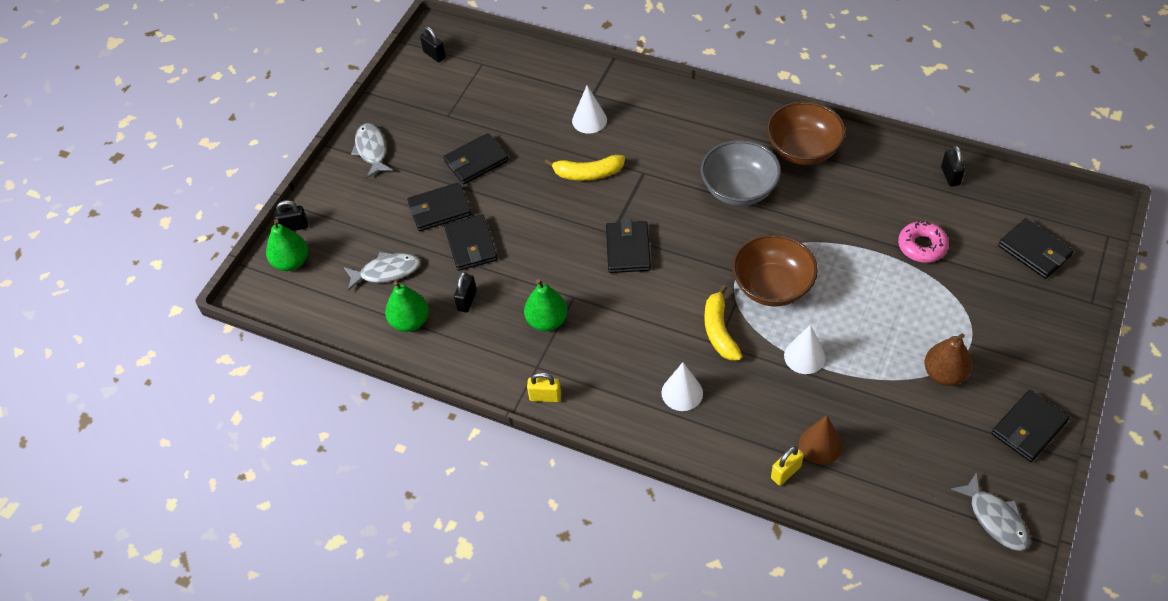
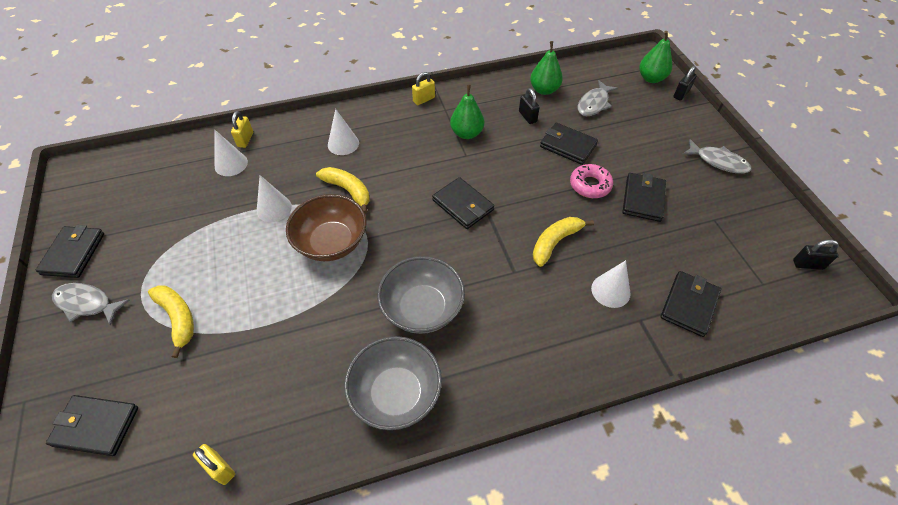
camera: 135 degrees right, 0 degrees up
black wallet [407,182,471,231] -> black wallet moved to [661,271,721,337]
brown bowl [767,101,846,165] -> grey bowl [344,336,442,430]
brown cone [799,415,842,464] -> white cone [214,130,248,176]
pink donut [898,221,949,263] -> pink donut moved to [570,164,613,198]
brown pear [924,333,972,386] -> none
black padlock [941,146,965,187] -> yellow padlock [193,444,235,485]
grey fish [951,472,1030,551] -> grey fish moved to [52,283,130,326]
none -> yellow banana [148,285,194,358]

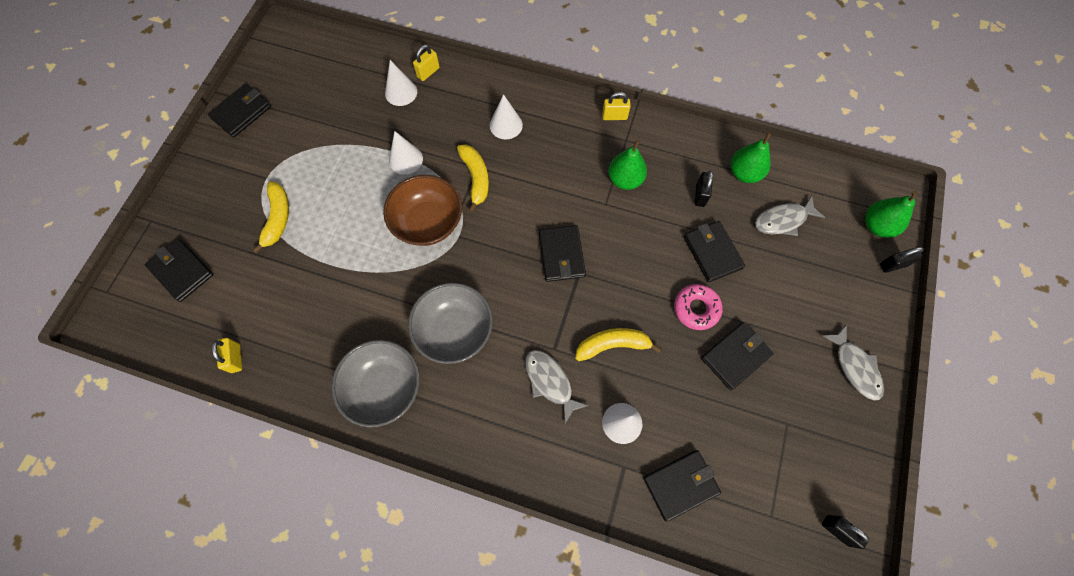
camera: 35 degrees right, 15 degrees up
grey fish [52,283,130,326] -> grey fish moved to [525,350,589,423]

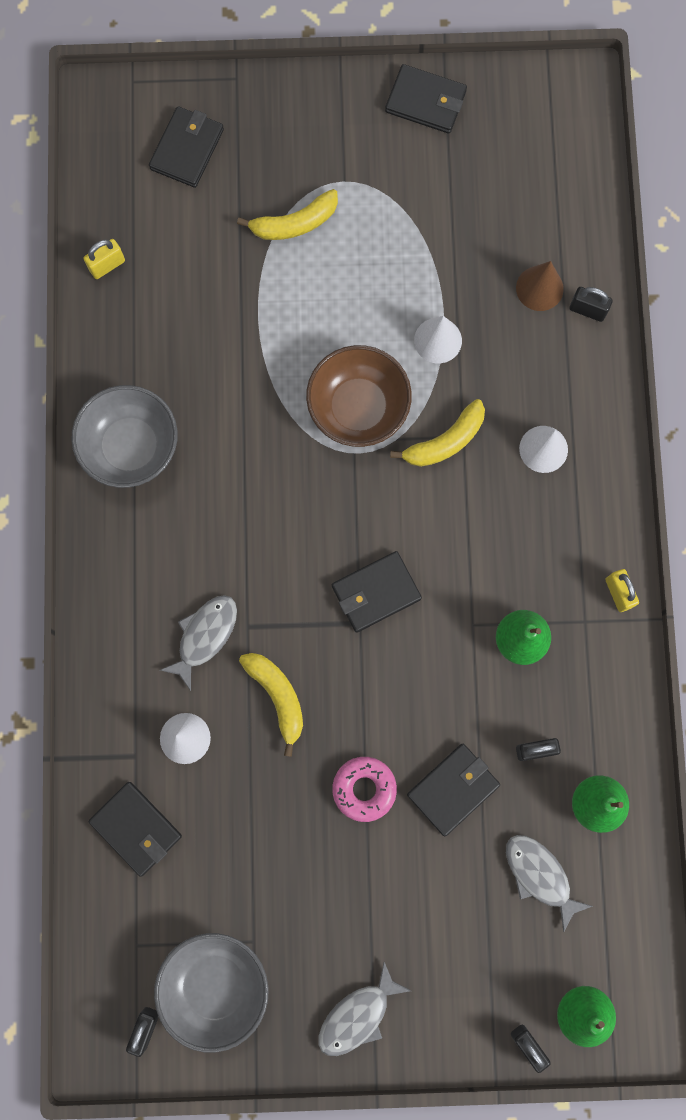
camera: 70 degrees right, 10 degrees up
white cone [385,60,417,106] -> brown cone [516,261,564,311]
grey bowl [408,283,493,364] -> grey bowl moved to [154,933,268,1053]
yellow padlock [413,45,440,81] -> black padlock [569,287,613,322]
black wallet [701,322,774,390] -> none

